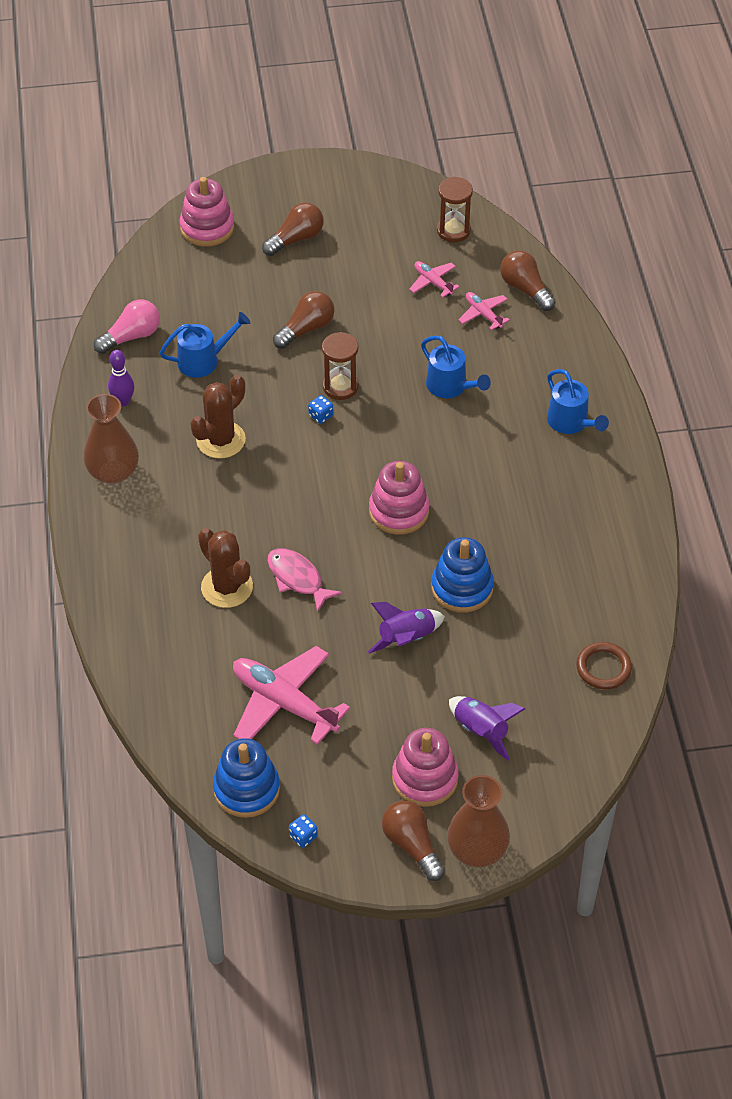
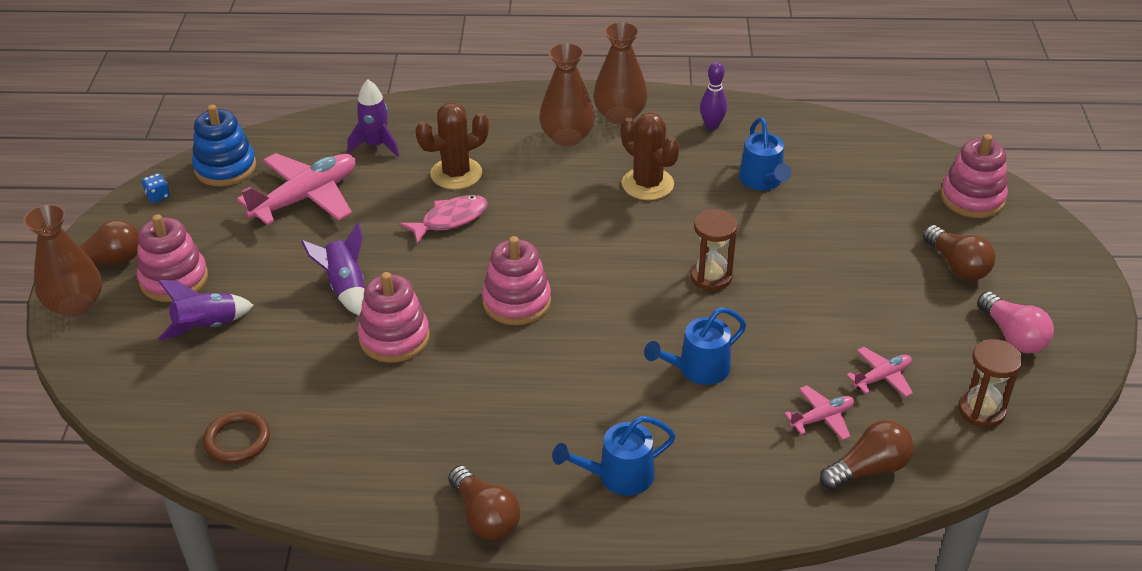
camera: 100 degrees right, 10 degrees down
pink light bulb [94,300,160,354] -> pink light bulb moved to [977,291,1054,354]
brown light bulb [273,291,335,349] -> brown light bulb moved to [449,466,520,540]
blue dice [308,395,333,424] -> none
blue stacking toy [432,537,494,613] -> pink stacking toy [358,272,430,363]
none -> purple rocket [347,80,399,157]
none -> brown vase [539,42,595,147]

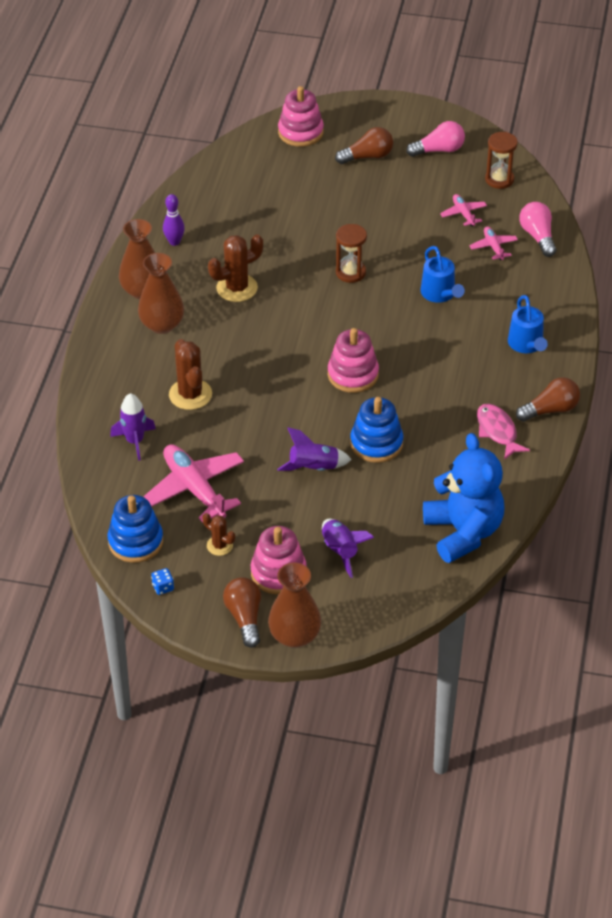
camera: 80 degrees left, 5 degrees up
brown ring [203,411,270,463] -> blue teddy bear [423,433,504,563]
pink stacking toy [358,272,430,363] -> blue stacking toy [350,397,403,463]
pink fish [400,195,488,244] -> pink fish moved to [477,404,530,460]
blue watering can [739,117,791,190] -> none
brown light bulb [820,420,914,490] -> pink light bulb [519,202,556,257]
none -> brown cactus [202,513,235,556]

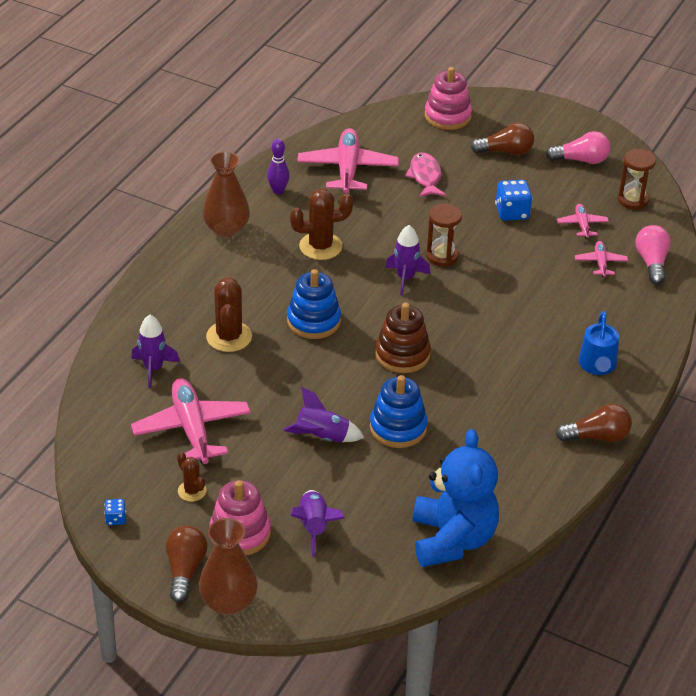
camera: 15 degrees right, 5 degrees down
blue stacking toy [108,495,163,563] -> blue stacking toy moved to [287,269,341,339]
brown vase [138,253,184,334] -> none
pink stacking toy [328,328,379,393] -> brown stacking toy [375,303,431,373]
blue watering can [421,246,465,303] -> none
pink fish [477,404,530,460] -> pink fish moved to [405,152,446,197]
none -> pink plane [297,128,399,194]
none -> purple rocket [385,225,430,296]
none -> blue dice [495,180,532,221]

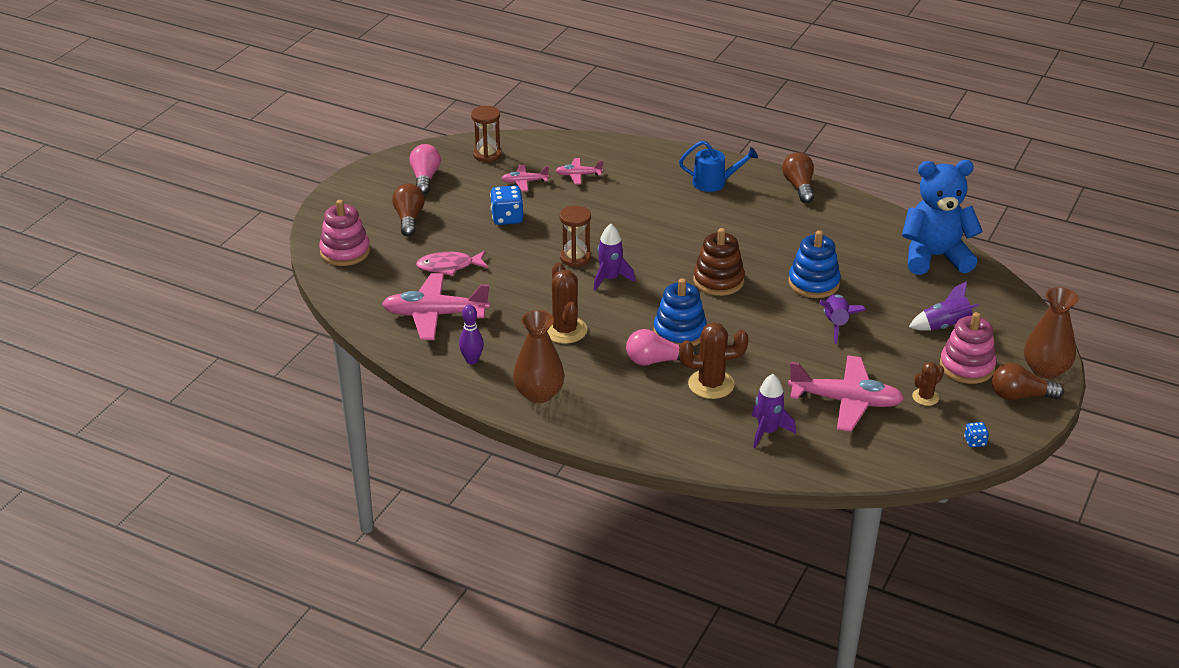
camera: 90 degrees left, 5 degrees down
pink plane [131,378,251,464] -> pink plane turned 150 degrees counterclockwise [788,356,904,432]
pink light bulb [635,225,671,285] -> pink light bulb moved to [626,329,697,366]

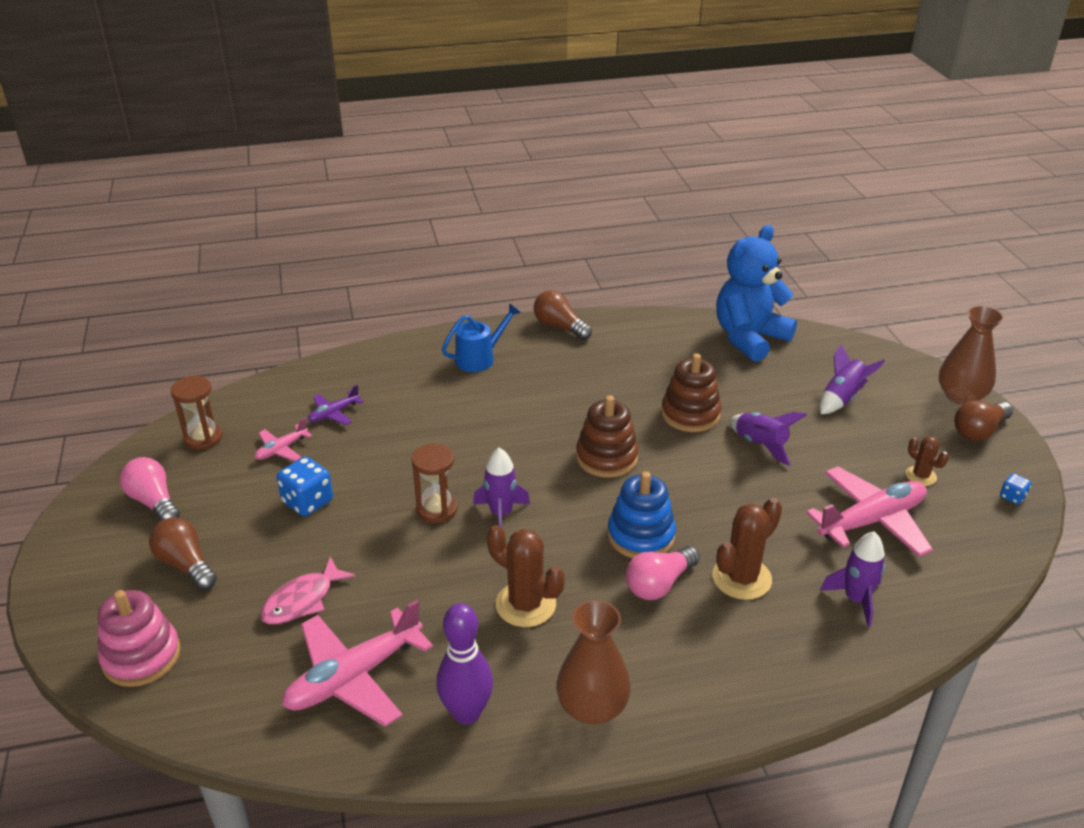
camera: 40 degrees left, 0 degrees up
purple bowling pin [459,305,484,365] -> purple bowling pin [436,603,493,724], size x1.53
pink plane [556,158,603,184] -> purple plane [308,385,364,425]
blue stacking toy [789,230,841,298] -> brown stacking toy [661,353,721,432]
brown cactus [912,362,944,406] -> brown cactus turned 45 degrees counterclockwise [906,436,949,486]
pink stacking toy [940,312,996,384] -> none

